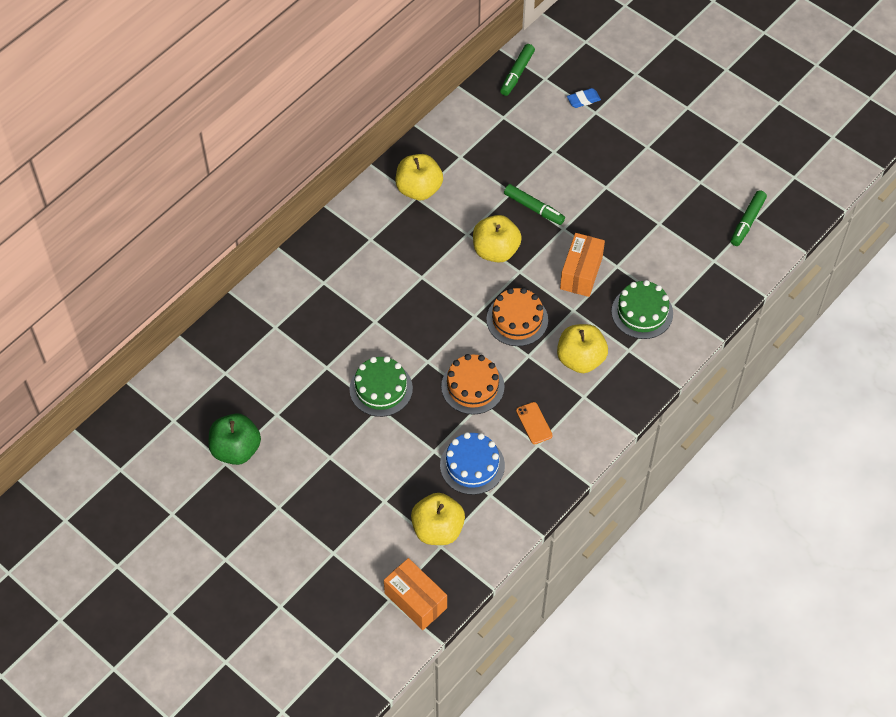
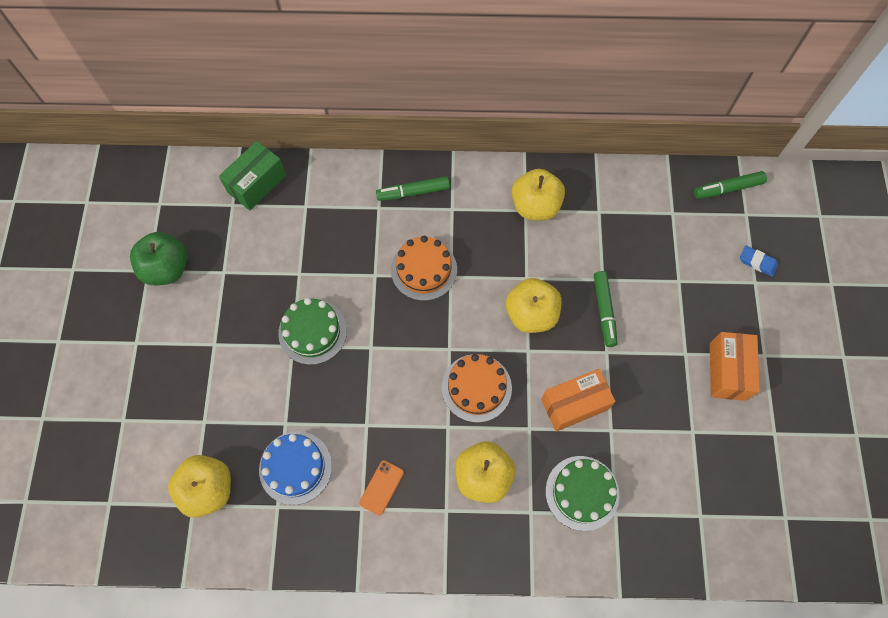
camera: 50 degrees right, 10 degrees up
orange box [384,558,447,630] -> orange box moved to [710,332,760,401]
orange cake [441,354,505,414] -> orange cake moved to [391,236,457,301]
green marker [731,190,767,246] -> green marker moved to [376,176,450,201]
none -> green box [219,141,286,210]

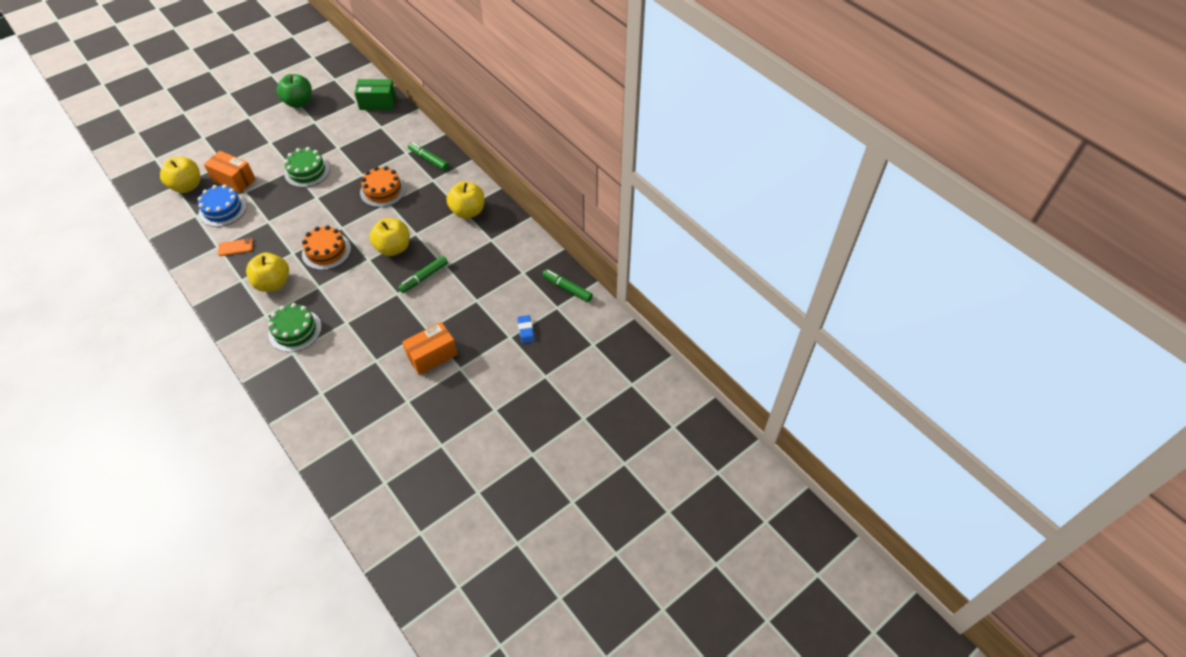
camera: 50 degrees right, 15 degrees down
orange box [541,369,616,432] -> orange box moved to [204,151,255,193]

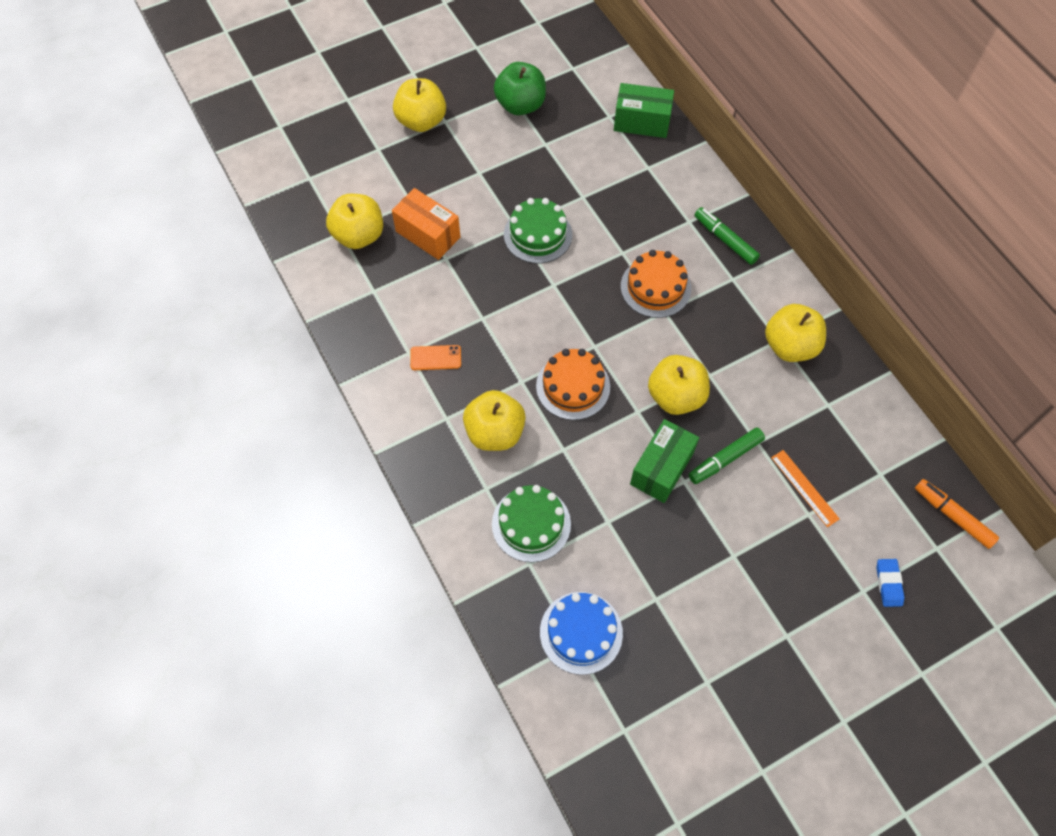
camera: 10 degrees right, 10 degrees up
blue cake [198,185,247,227] -> blue cake moved to [540,592,623,675]
orange box [402,322,458,375] -> none
green marker [542,269,593,302] -> orange marker [915,479,999,549]
none -> yellow apple [393,78,446,132]
none -> green box [630,419,699,503]
none -> orange ruler [771,450,840,527]

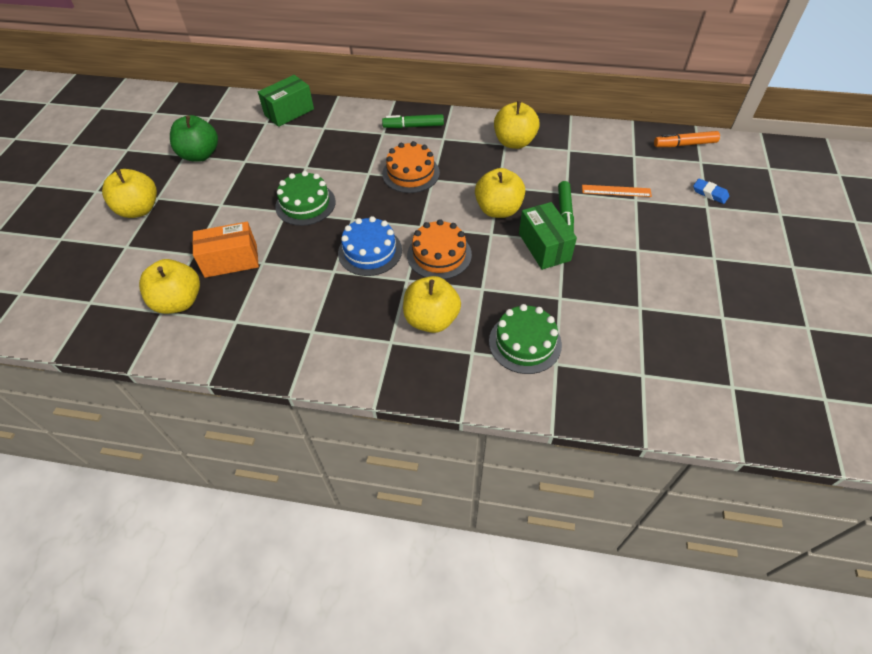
camera: 50 degrees left, 10 degrees down
orange phone [410,345,461,370] -> none
blue cake [540,592,623,675] -> blue cake moved to [338,216,402,276]

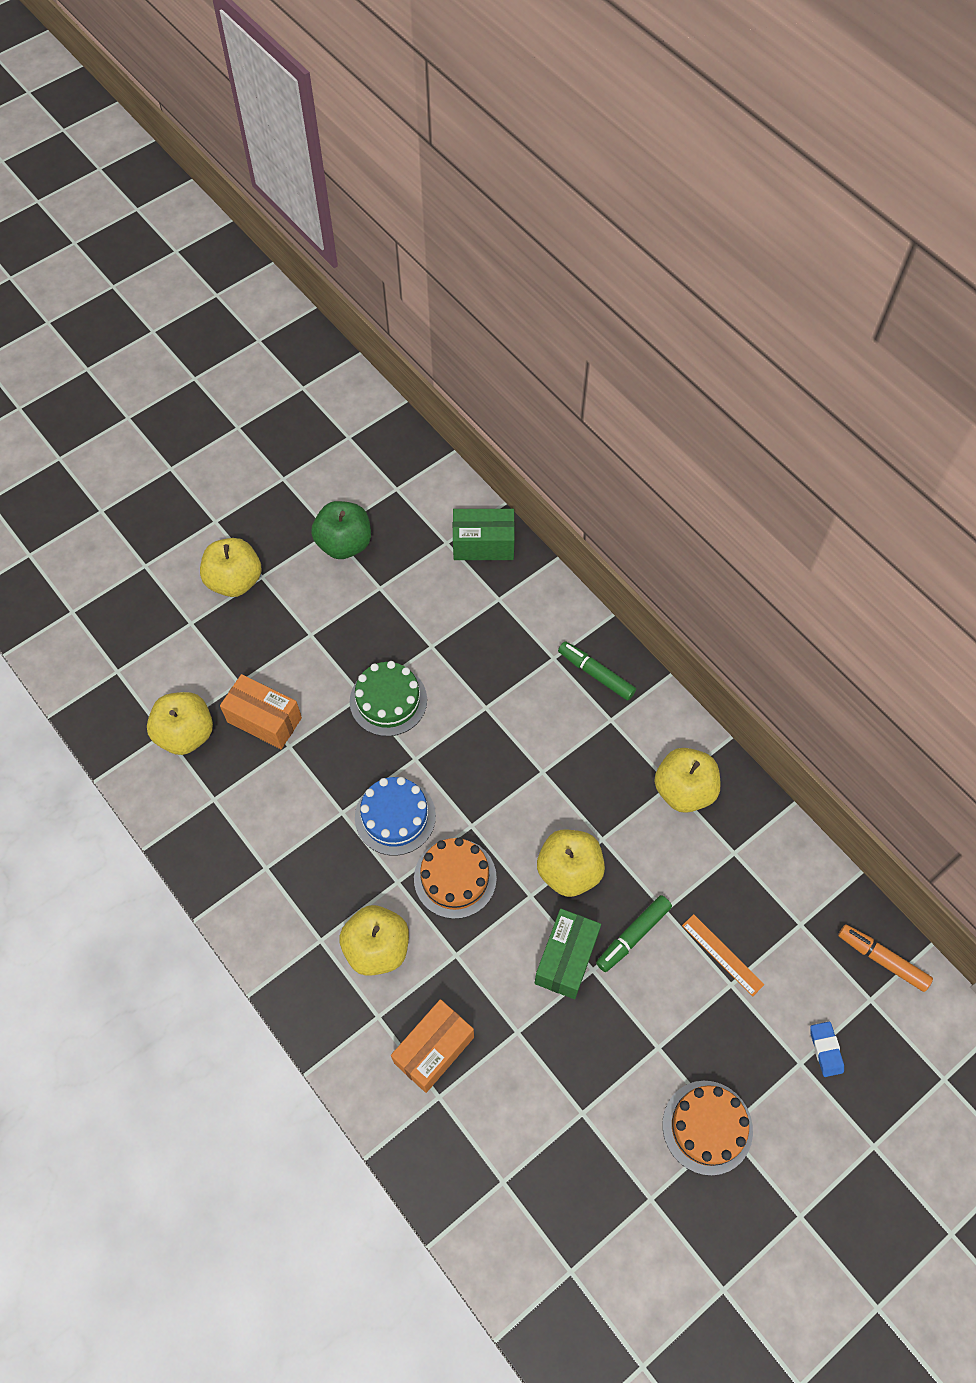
camera: 40 degrees right, 10 degrees up
orange cake [382,141,440,193] -> orange cake moved to [663,1081,753,1176]
green cake [489,304,562,374] -> orange box [391,999,474,1093]

